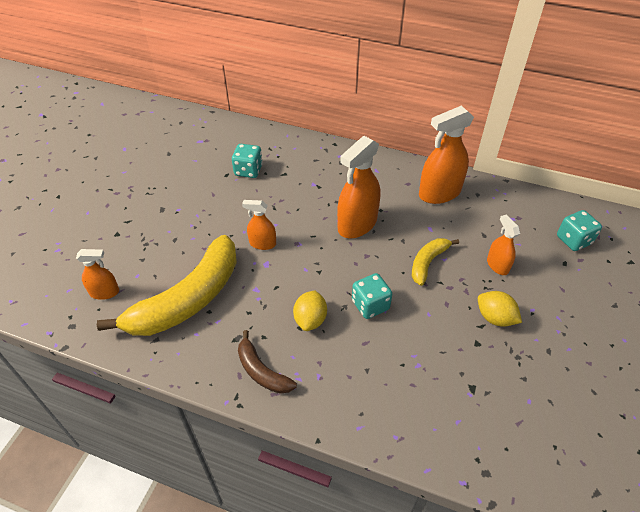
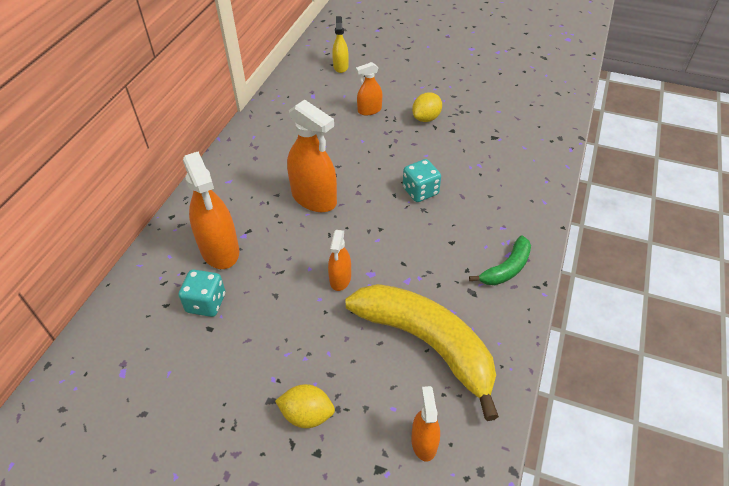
camera: 90 degrees left, 0 degrees up
brown banana [238,330,297,394] -> green banana [469,235,531,285]
yellow lemon [293,291,327,331] -> yellow lemon moved to [275,384,335,428]
yellow banana [412,238,459,286] -> none
orange spray bottle [419,105,474,204] -> orange spray bottle moved to [183,152,239,269]
turquoise dice [557,210,602,251] -> yellow spray bottle [332,16,349,73]

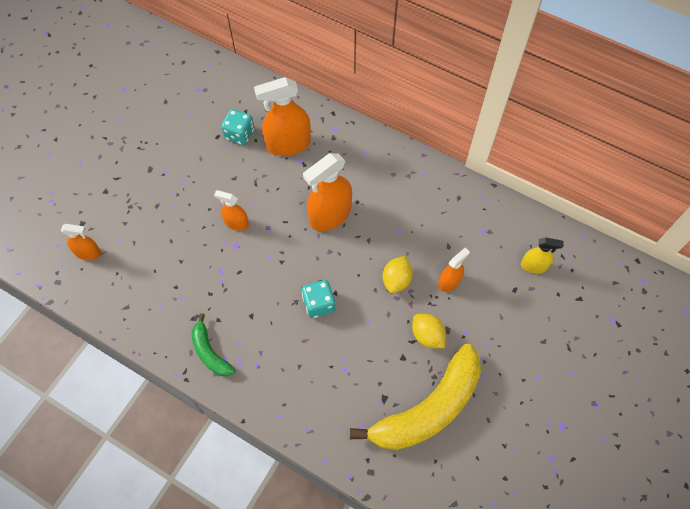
camera: 100 degrees right, 15 degrees up
yellow lemon [275,384,335,428] -> yellow lemon moved to [382,256,413,293]
yellow banana [345,284,499,421] -> yellow banana moved to [350,344,481,450]
orange spray bottle [356,62,382,115] -> orange spray bottle turned 60 degrees clockwise [438,247,470,292]

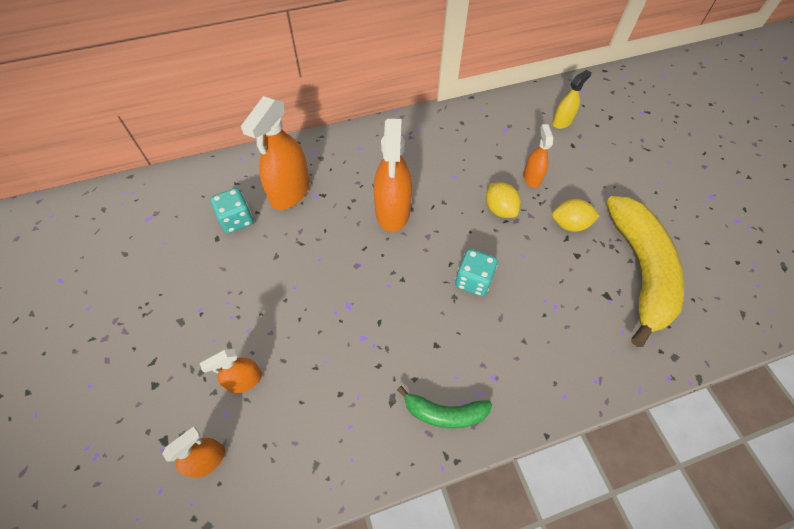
camera: 50 degrees left, 5 degrees down
orange spray bottle [214,190,249,231] -> orange spray bottle moved to [200,349,262,394]

